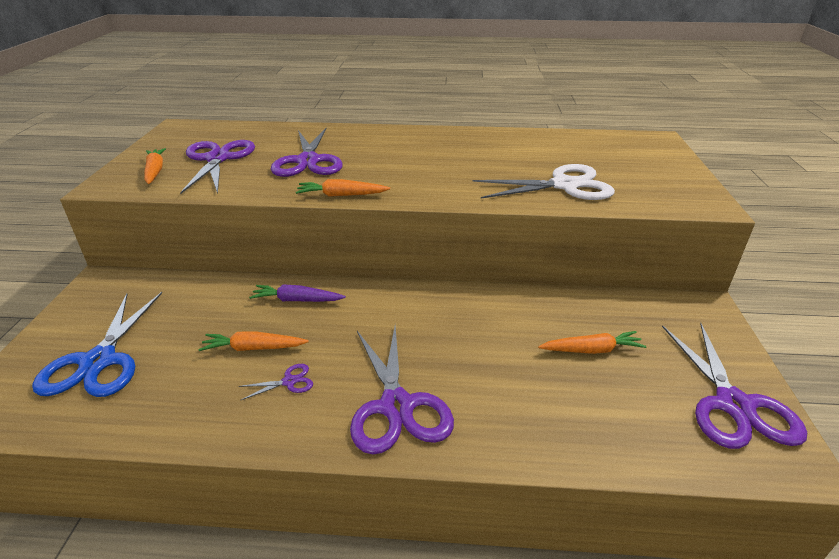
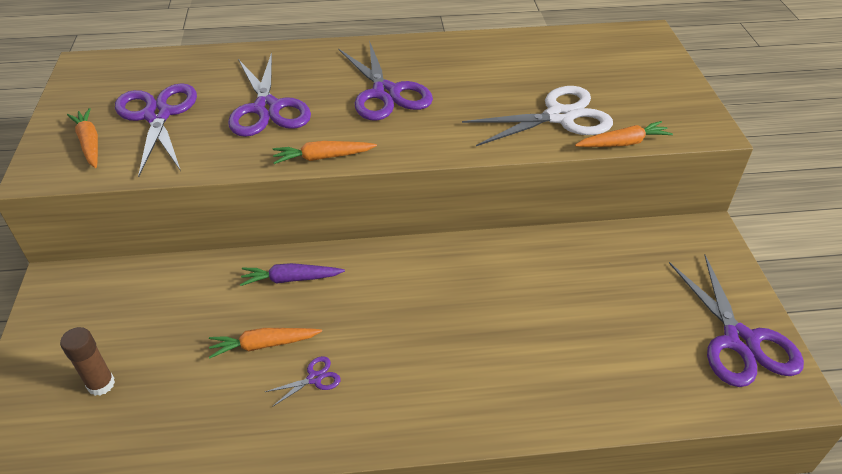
camera: 10 degrees left, 10 degrees up
blue scissors [32,292,162,397] -> brown glue stick [60,327,115,396]
purple scissors [350,326,454,455] -> purple scissors moved to [339,40,433,121]
orange carrot [538,331,646,354] -> orange carrot moved to [575,121,673,147]

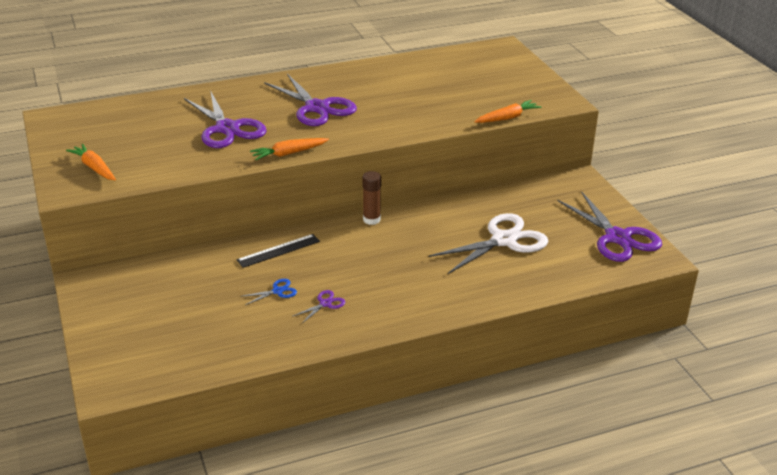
camera: 15 degrees left, 10 degrees down
brown glue stick [60,327,115,396] -> brown glue stick moved to [362,171,381,225]
purple scissors [115,83,197,177] -> none
orange carrot [209,328,322,358] -> blue scissors [240,279,297,305]
purple carrot [240,263,345,286] -> black ruler [237,234,320,268]
white scissors [462,86,613,146] -> white scissors moved to [429,213,548,274]

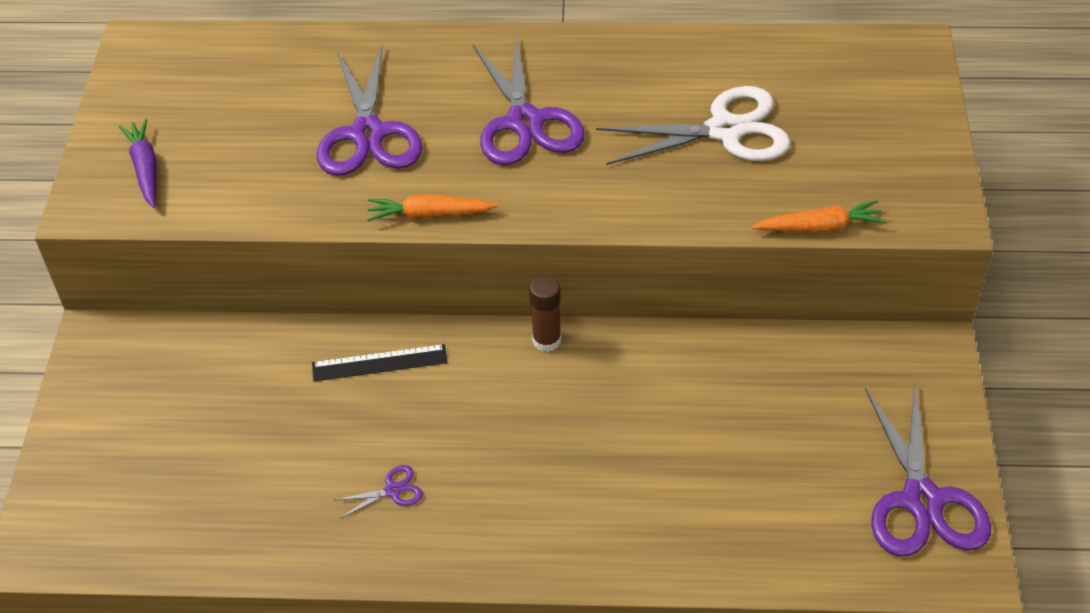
camera: 25 degrees right, 15 degrees up
orange carrot [66,144,116,180] -> purple carrot [119,119,156,208]
blue scissors [240,279,297,305] -> none
white scissors [429,213,548,274] -> white scissors moved to [596,86,791,165]

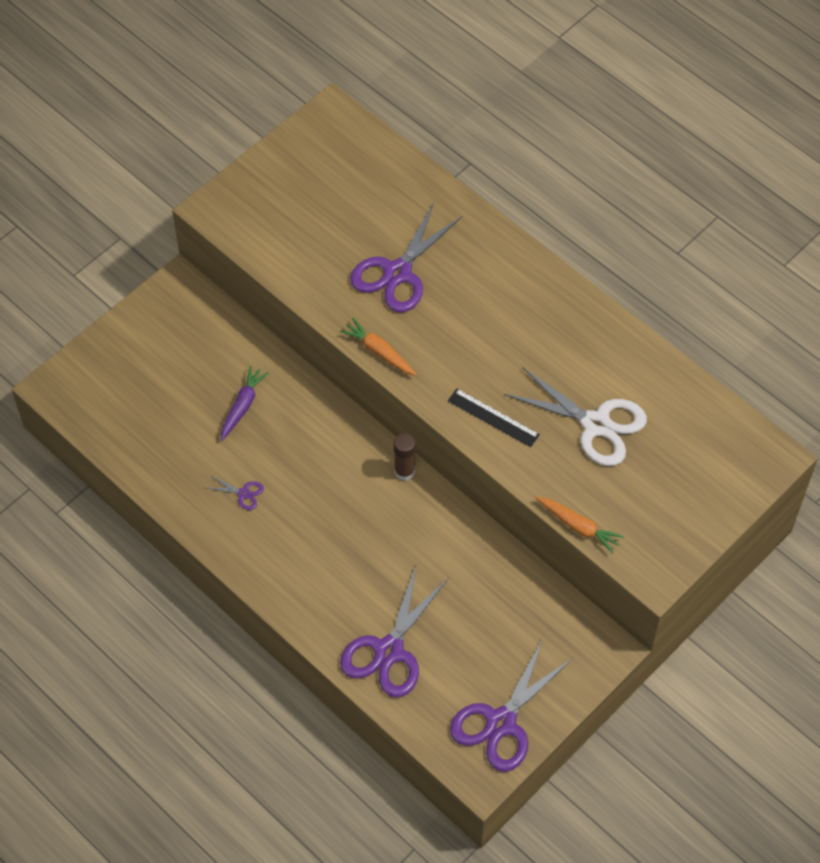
camera: 40 degrees right, 10 degrees up
purple carrot [119,119,156,208] -> purple carrot moved to [221,366,269,441]
black ruler [312,344,447,381] -> black ruler moved to [448,389,540,447]
purple scissors [473,34,585,165] -> purple scissors moved to [340,566,448,697]

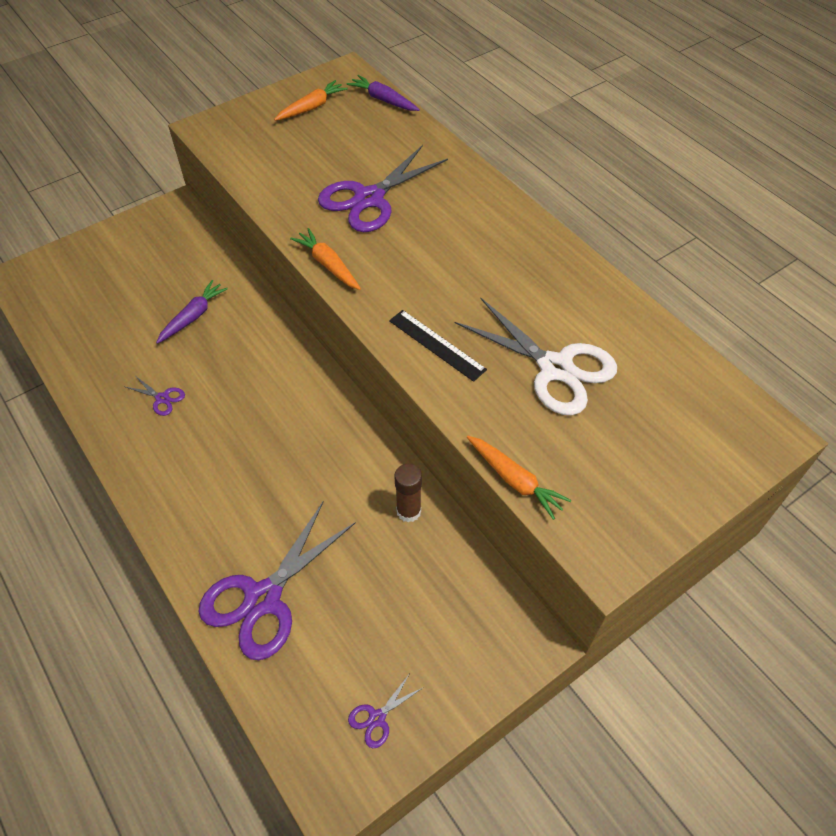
camera: 10 degrees right, 5 degrees down
brown glue stick [394,433,415,481] -> brown glue stick moved to [394,463,422,522]
purple scissors [450,639,573,772] -> purple scissors [348,673,424,748], size x0.42
none -> orange carrot [274,80,348,121]
none -> purple carrot [346,75,420,111]

